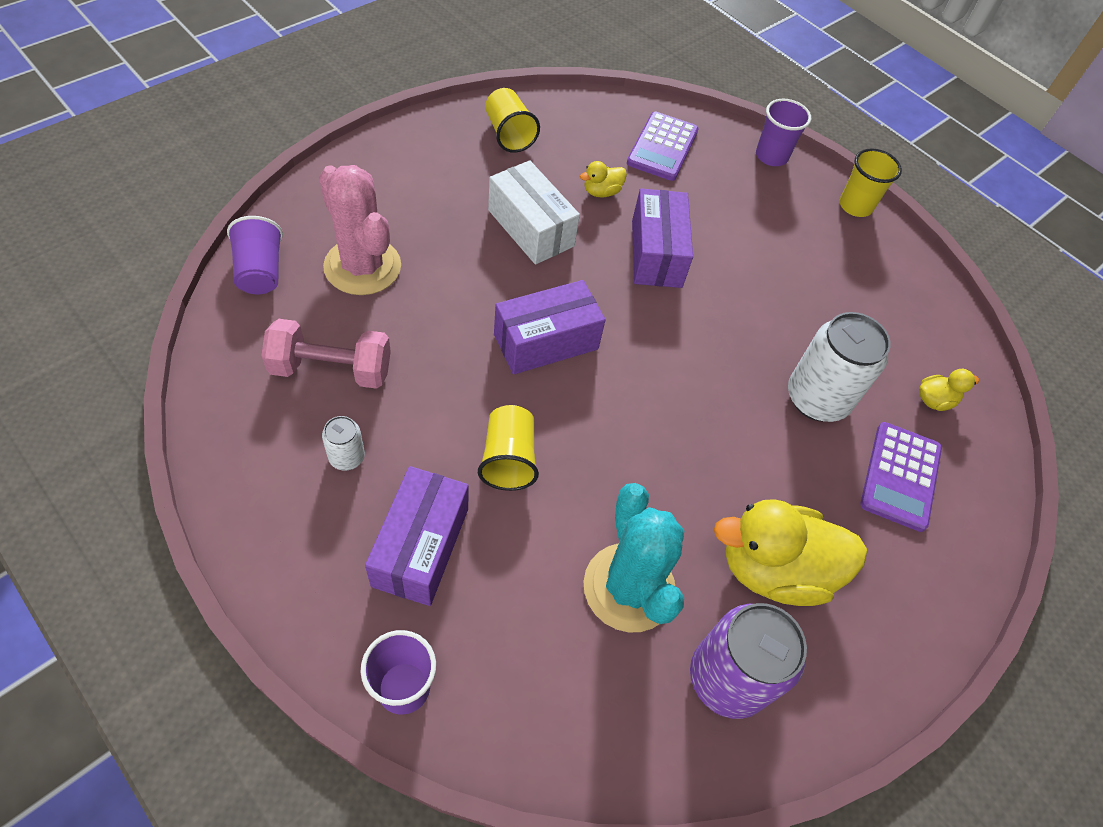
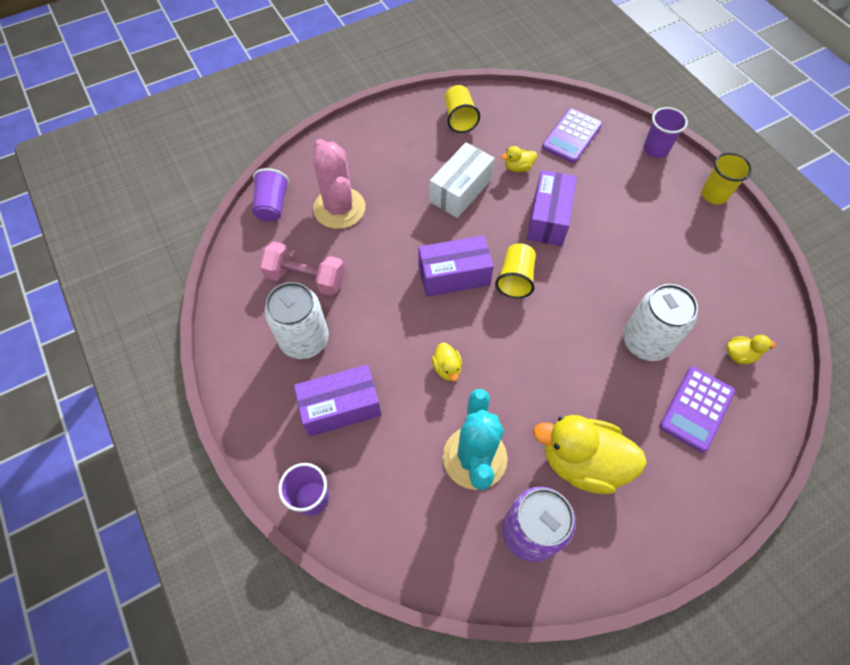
camera: 20 degrees right, 5 degrees up
white can [322,416,365,471] -> white can [265,282,329,359], size x2.08
purple box [365,466,469,606] -> purple box turned 45 degrees clockwise [294,365,381,436]
yellow cup [478,405,539,491] -> yellow cup moved to [495,243,536,298]
white box [488,160,580,265] -> white box turned 60 degrees clockwise [429,142,495,218]
none -> yellow duck [432,343,462,381]

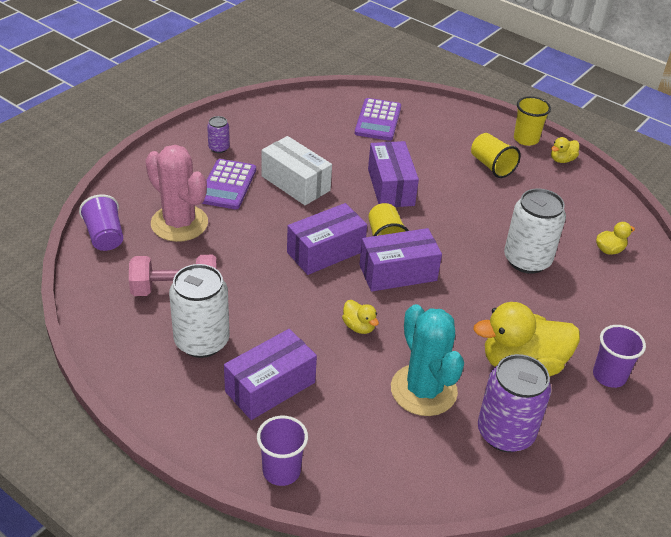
camera: 25 degrees left, 20 degrees down
white box [429,142,495,218] -> white box turned 60 degrees counterclockwise [262,136,332,205]
yellow cup [445,85,480,133] -> yellow cup moved to [471,133,521,178]
yellow duck [501,146,537,172] -> yellow duck moved to [551,137,579,163]
purple cup [643,107,688,158] -> purple cup moved to [593,325,646,388]
purple calculator [660,366,735,453] -> purple calculator moved to [201,159,256,209]
none -> purple can [207,116,230,153]
none -> purple box [359,228,442,292]

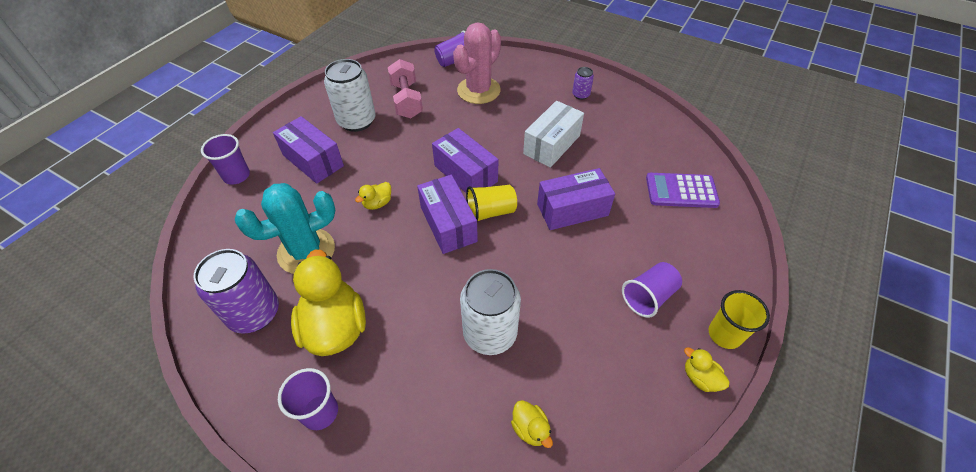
camera: 85 degrees right, 10 degrees up
purple calculator [201,159,256,209] -> none
yellow cup [471,133,521,178] -> purple cup [622,262,682,318]

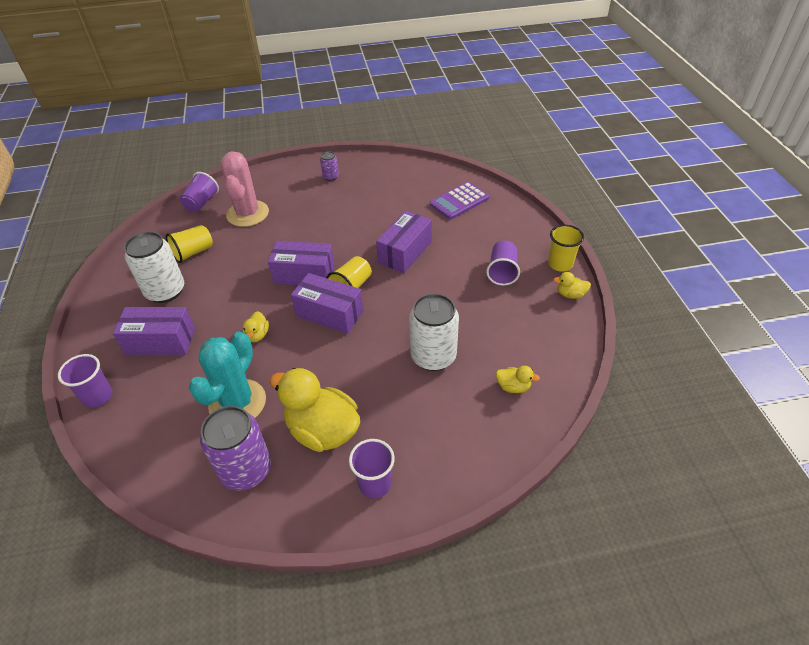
camera: 40 degrees left, 5 degrees down
pink dumbbell [388,59,423,118] -> yellow cup [166,225,213,263]
white box [523,101,584,168] -> none

